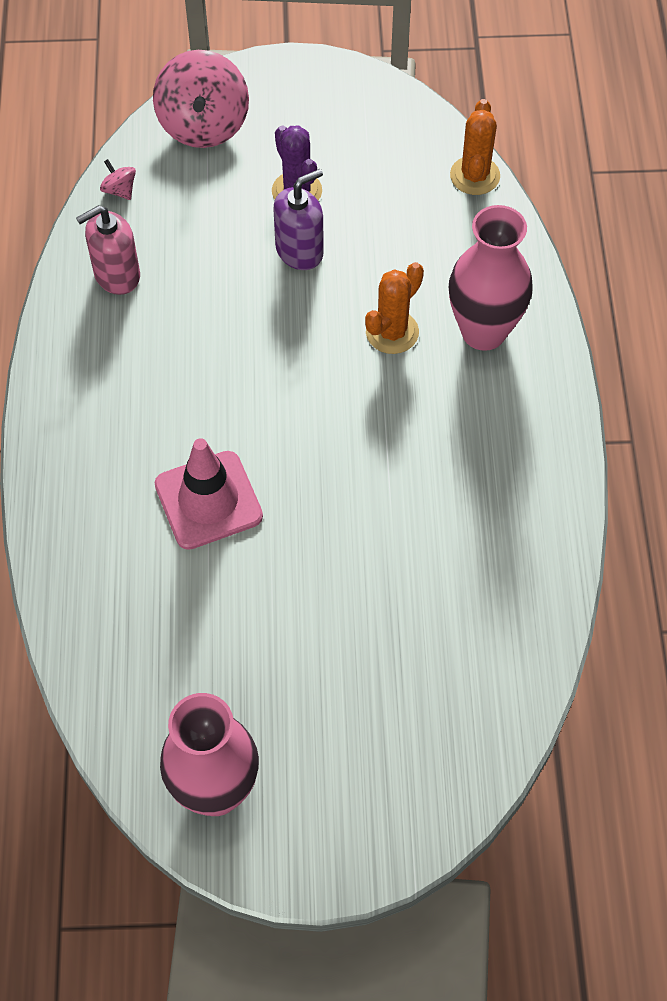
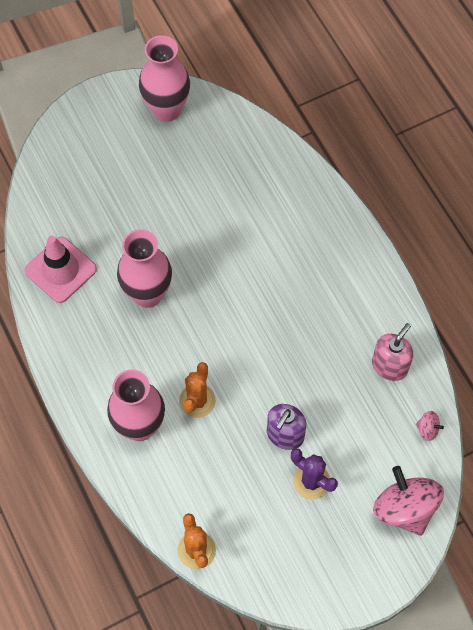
camera: 155 degrees right, 5 degrees up
pink traffic cone [155,438,263,550] -> pink traffic cone moved to [24,236,97,303]
none -> pink vase [117,229,172,308]

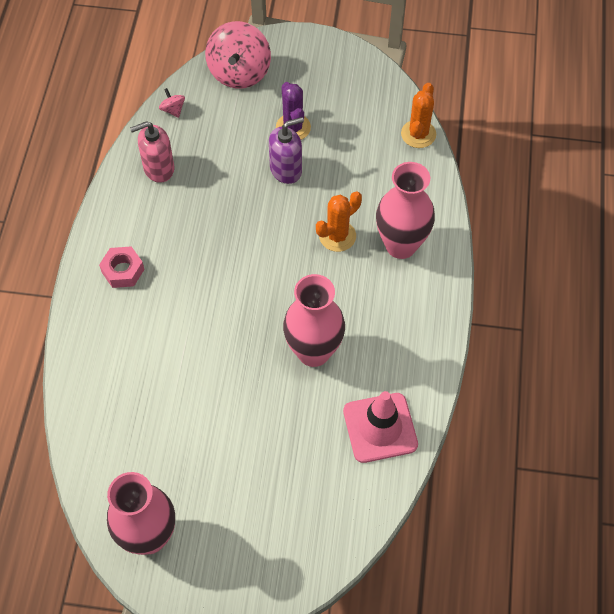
camera: 145 degrees left, 5 degrees down
none -> pink nut [99,246,145,288]

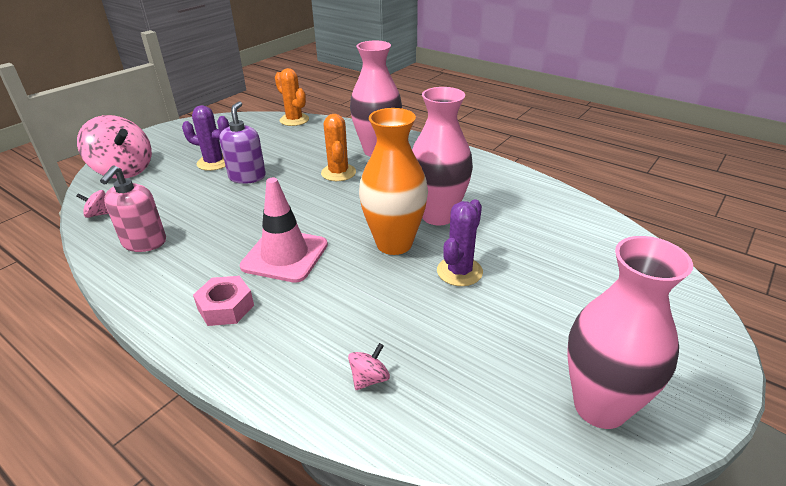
camera: 60 degrees left, 25 degrees down
pink traffic cone [343,391,418,463] -> pink traffic cone moved to [240,178,328,283]
none -> pink spinning top [348,343,390,390]
none -> orange vase [359,108,428,255]
none -> purple cactus [437,199,483,286]

